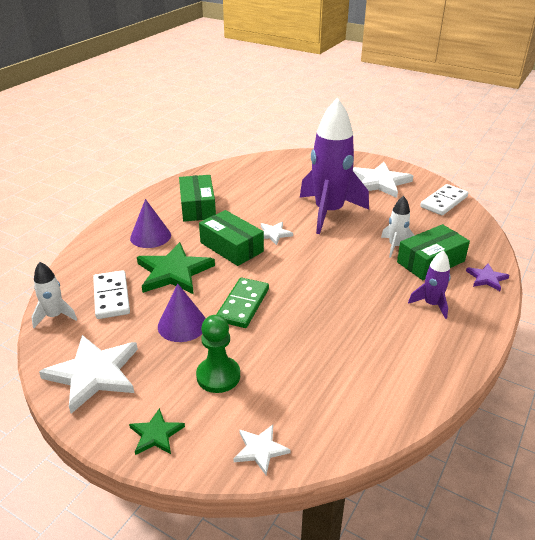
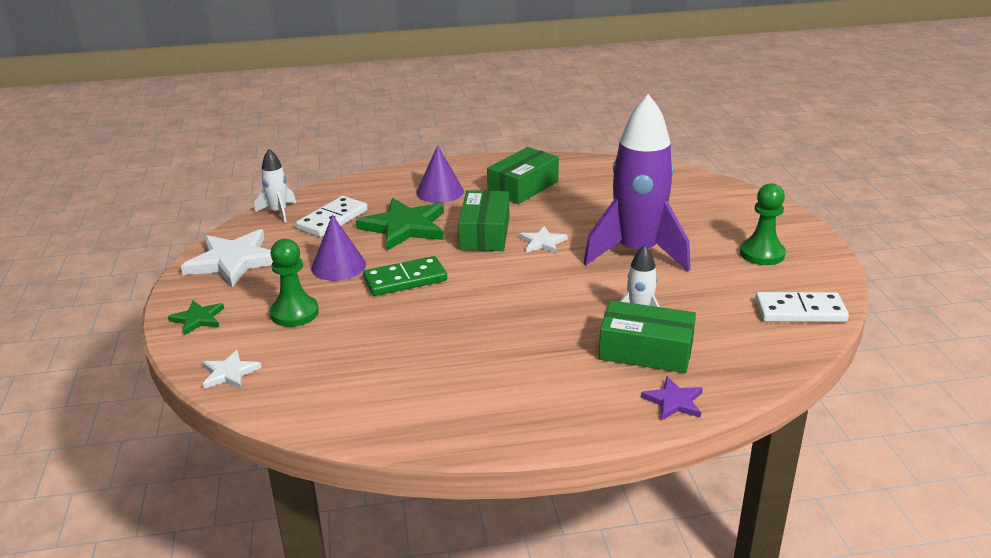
camera: 50 degrees right, 5 degrees down
white star [353,162,413,198] -> green pawn [740,183,786,265]
purple rocket [408,250,450,319] -> none

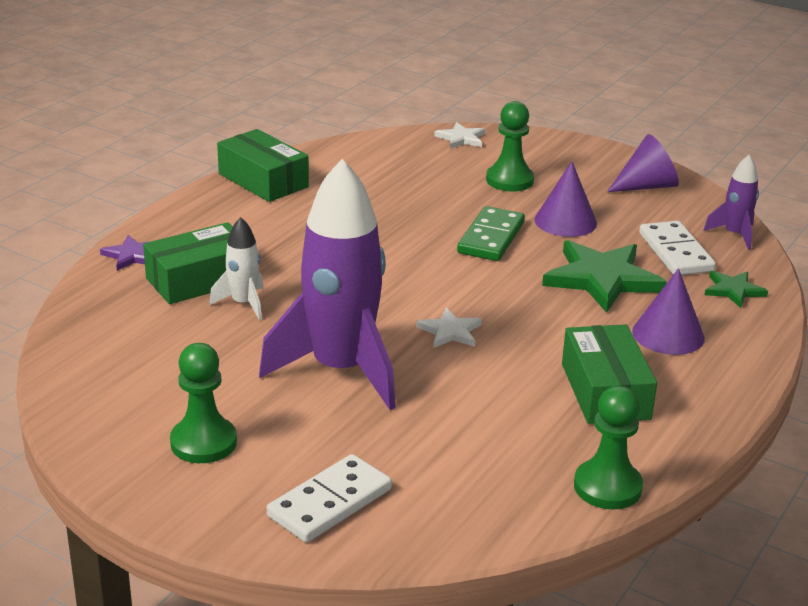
camera: 130 degrees right, 0 degrees up
green star [168,301,224,335] -> green star moved to [705,271,768,308]
white star [181,229,273,288] -> purple cone [607,134,679,192]
white rocket [255,149,296,222] -> purple rocket [704,155,759,250]
green box [458,190,509,251] -> green box moved to [217,129,309,202]
white domino [755,292,849,322] -> white domino moved to [267,454,392,543]
none -> green pawn [574,386,643,510]

